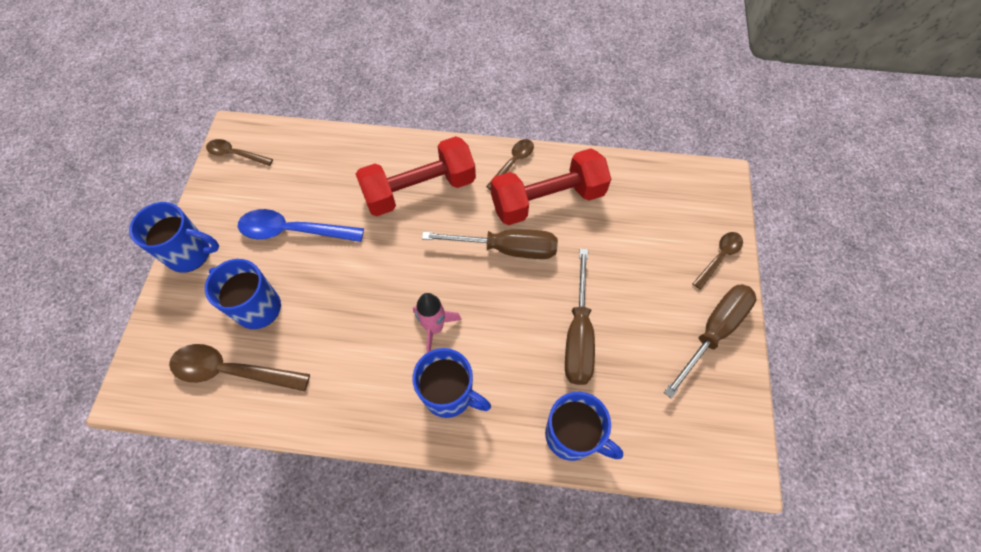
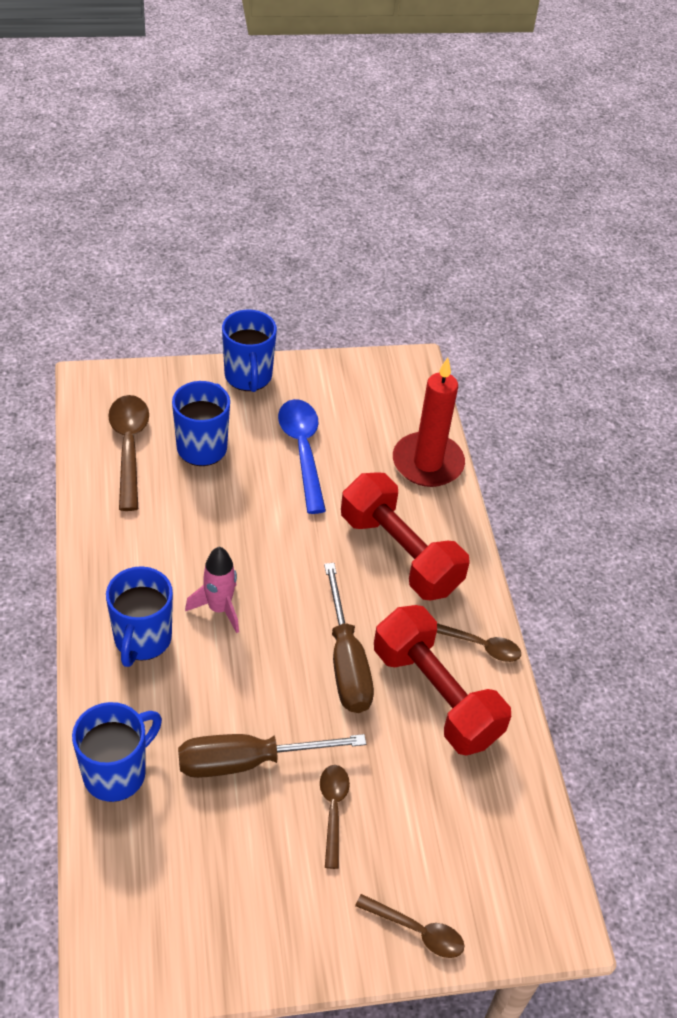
camera: 70 degrees right, 15 degrees down
brown spoon [206,139,273,166] -> brown spoon moved to [320,765,350,869]
blue mug [545,392,623,461] -> blue mug turned 150 degrees counterclockwise [72,702,162,802]
brown screwdriver [664,284,756,399] -> none
none -> red candle [393,358,465,487]

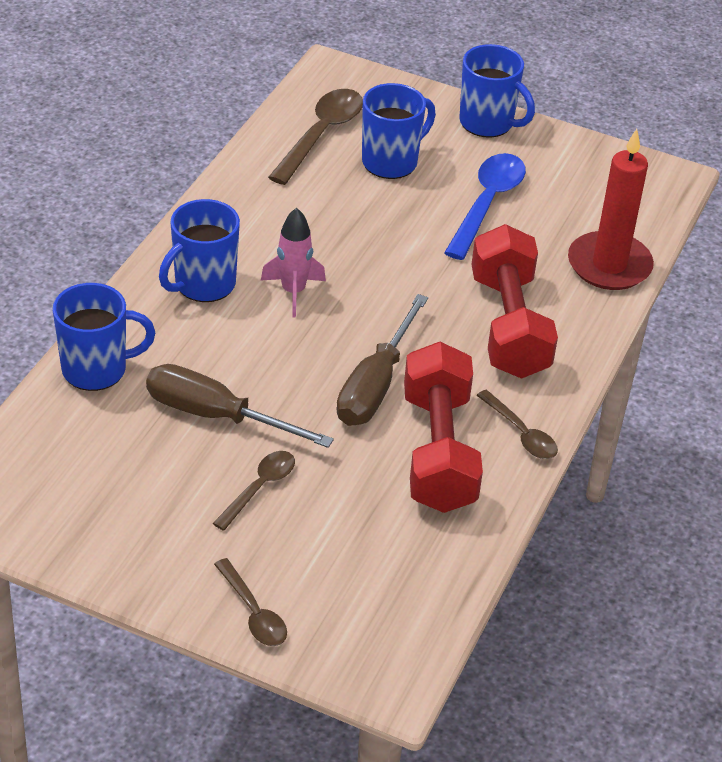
camera: 35 degrees right, 5 degrees down
blue mug [222,310,277,392] -> blue mug turned 75 degrees counterclockwise [459,44,535,138]

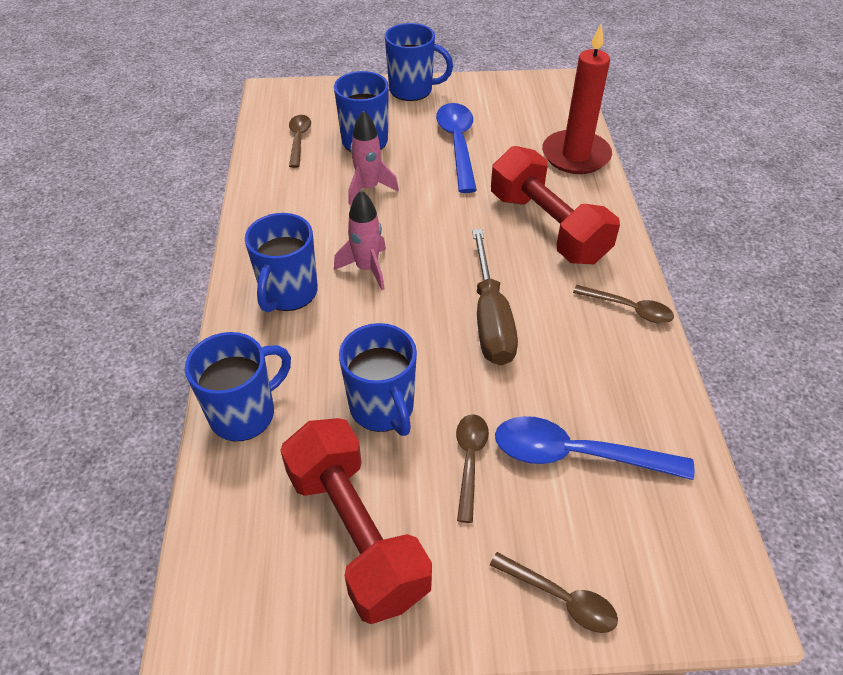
camera: 25 degrees left, 5 degrees up
brown screwdriver [146,364,334,448] -> blue mug [339,323,417,436]
brown spoon [268,89,363,185] -> brown spoon [289,115,311,168], size x0.60
red dumbbell [404,342,483,513] -> red dumbbell moved to [280,418,432,624]
none -> pink rocket [348,110,399,205]
none -> blue spoon [495,416,695,480]

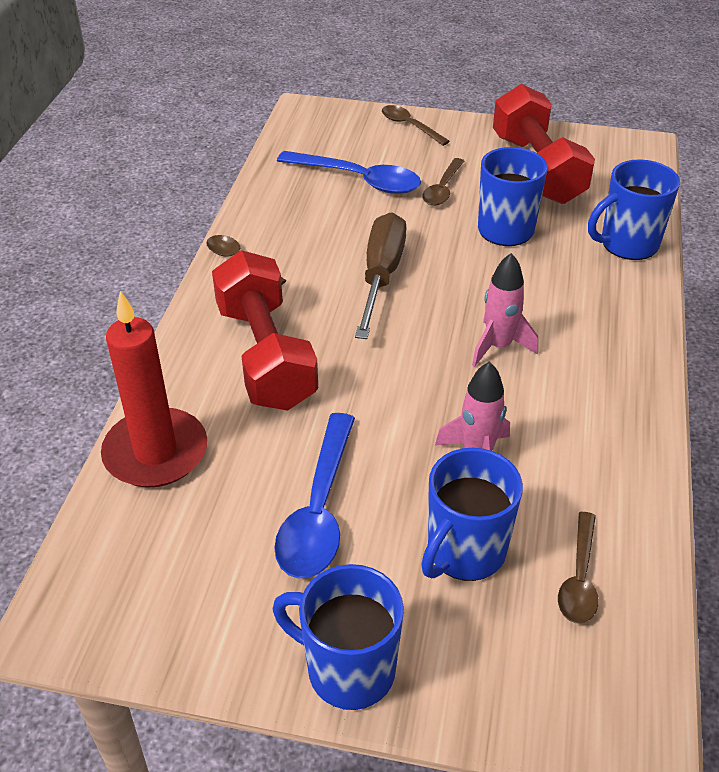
camera: 165 degrees left, 5 degrees down
blue mug [245,213,318,312] -> none

